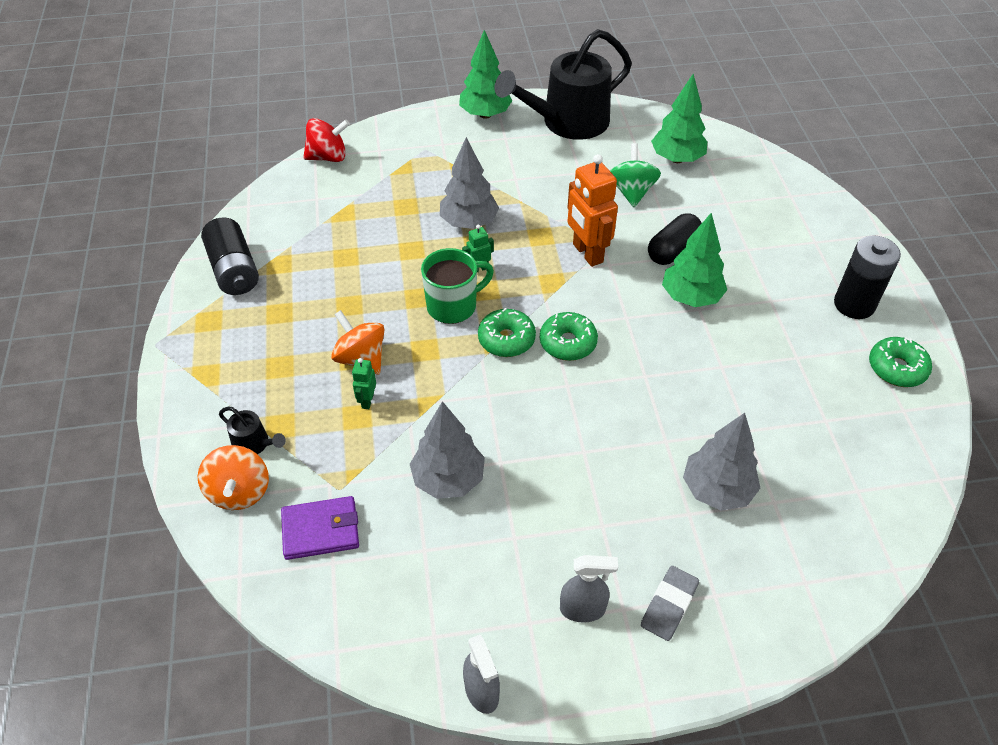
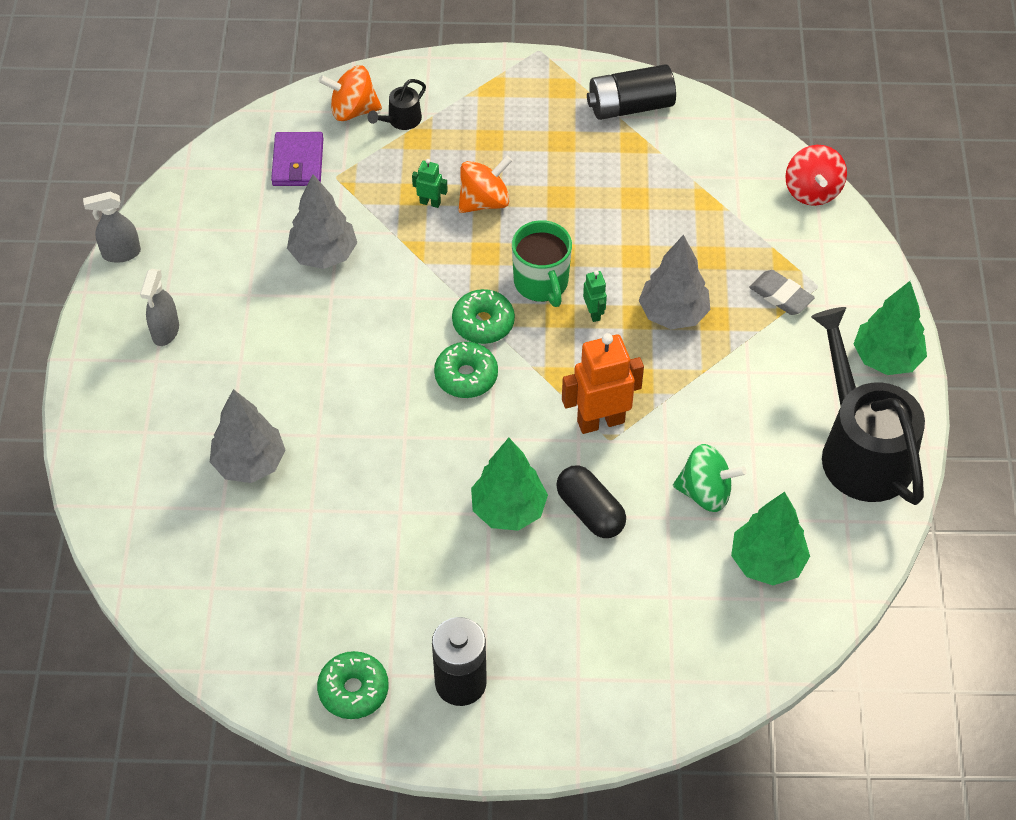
camera: 100 degrees right, 5 degrees up
grey eraser [641,566,699,641] -> grey eraser moved to [749,270,815,315]

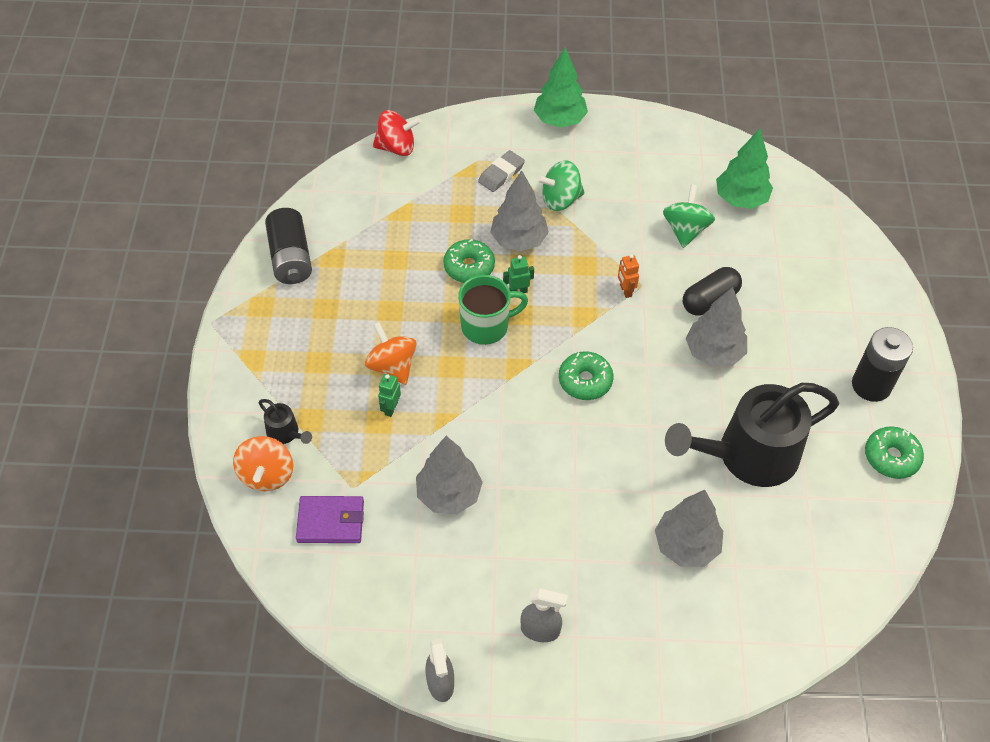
camera: 90 degrees left, 0 degrees up
green donut [452,289,515,344] -> green donut moved to [443,239,495,283]
green tree [471,438,548,531] -> grey tree [686,287,747,367]
orange robot [562,333,644,434] -> orange robot [618,254,639,298], size x0.48
black watering can [811,307,925,505] -> black watering can moved to [665,383,839,487]
none -> green spinning top [537,161,585,211]

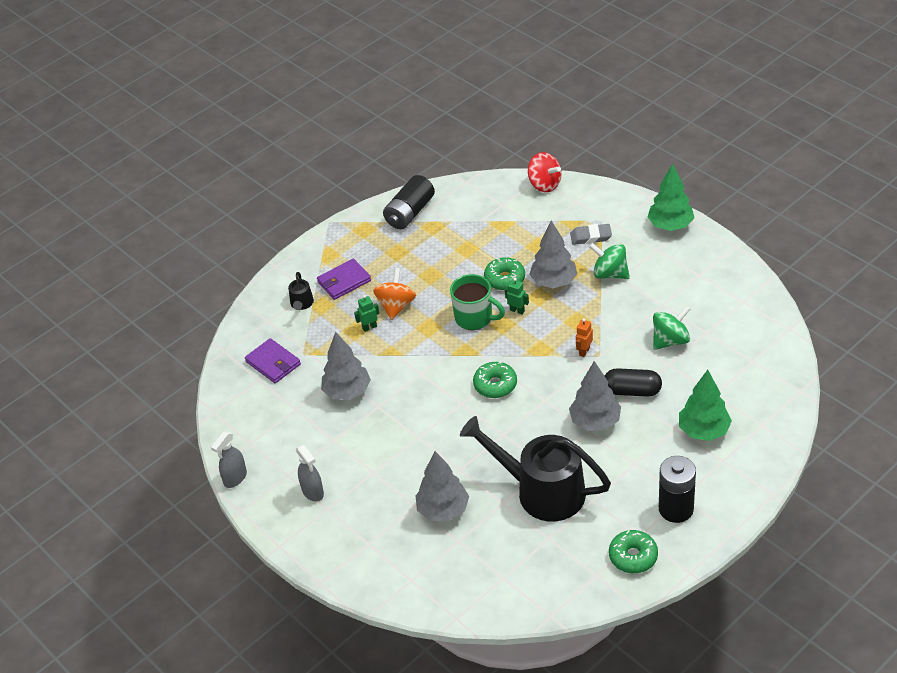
camera: 50 degrees right, 10 degrees down
orange spinning top [233,436,293,492] -> none
green tree [716,128,773,209] -> green tree moved to [679,370,732,441]
none -> purple wallet [317,259,371,300]

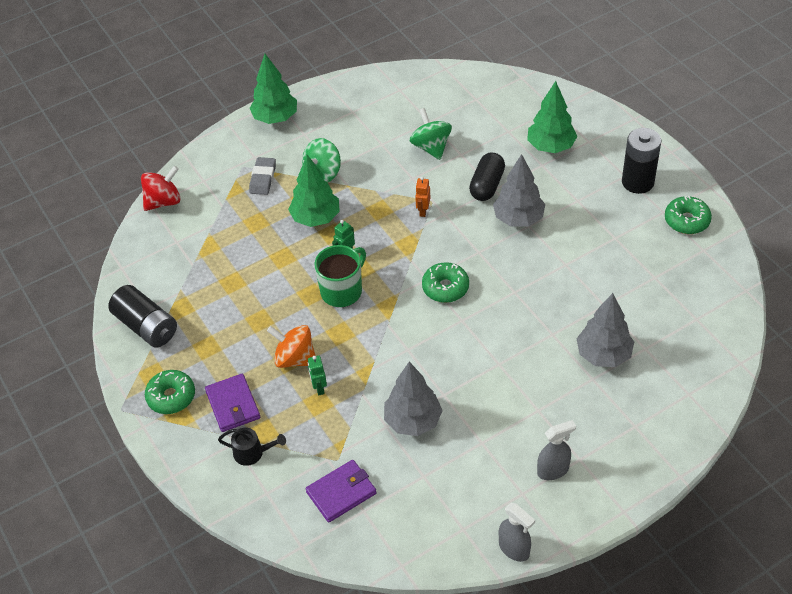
camera: 80 degrees left, 5 degrees up
black watering can [460,416,611,522] -> none
green donut [484,257,525,290] -> green donut moved to [145,370,195,414]
grey tree [529,221,577,288] -> green tree [288,155,340,227]
orange robot [576,318,593,357] -> orange robot turned 60 degrees clockwise [415,177,430,217]

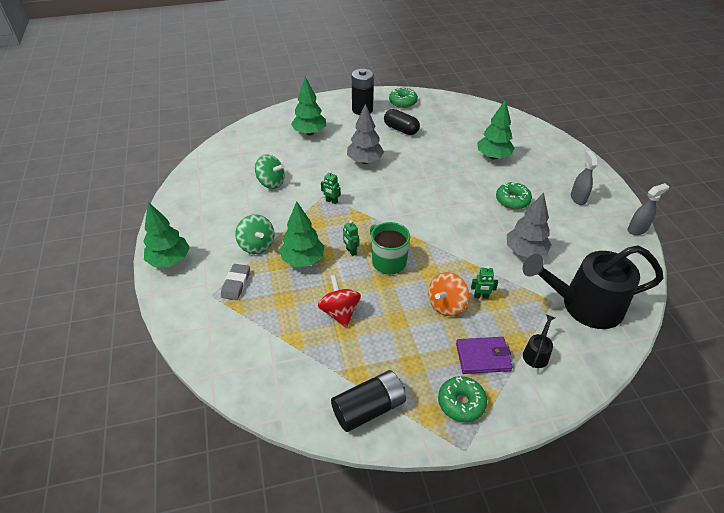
camera: 75 degrees left, 5 degrees down
red spinning top [141,166,181,211] -> red spinning top moved to [318,275,361,328]
grey eraser [249,157,276,195] -> grey eraser turned 75 degrees clockwise [221,264,250,300]
purple wallet [306,460,376,523] -> black watering can [523,245,663,329]
green spinning top [410,108,452,160] -> green spinning top turned 150 degrees counterclockwise [255,154,285,189]
orange robot [415,177,430,217] -> green robot [321,171,341,204]
green donut [422,262,469,303] -> green donut moved to [496,182,532,209]
black capsule [469,152,505,201] -> black capsule moved to [384,109,420,135]
grey tree [576,293,634,367] -> green tree [477,99,514,160]

